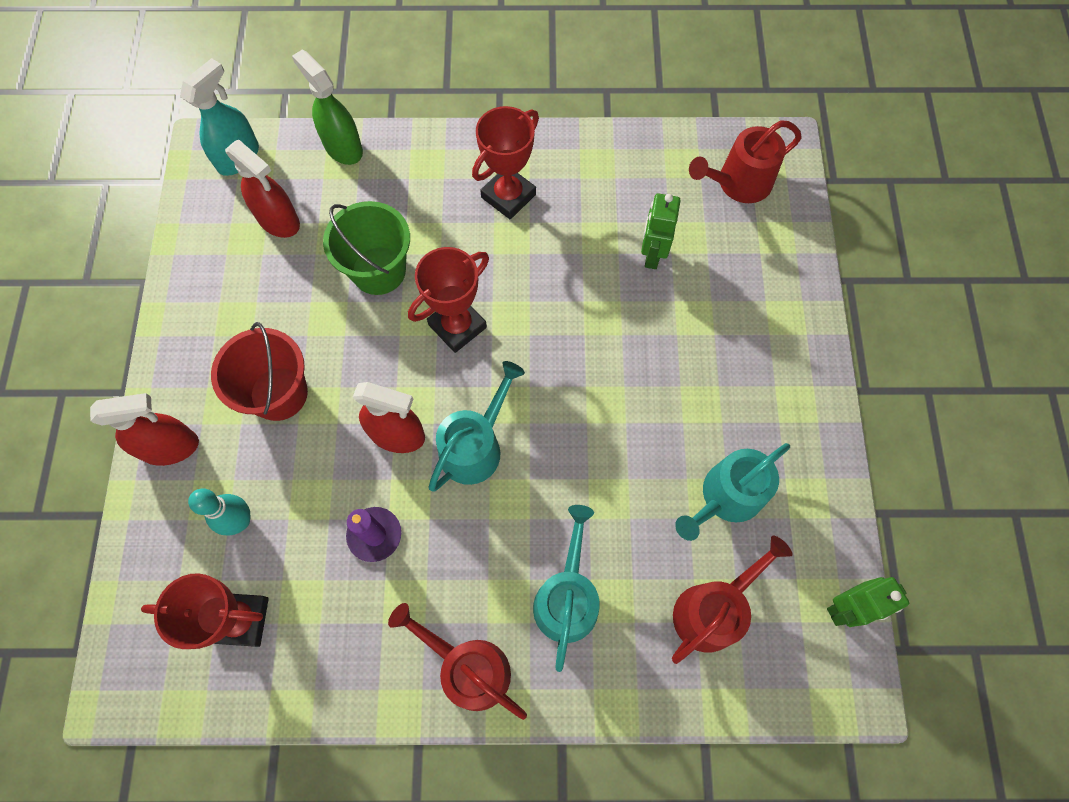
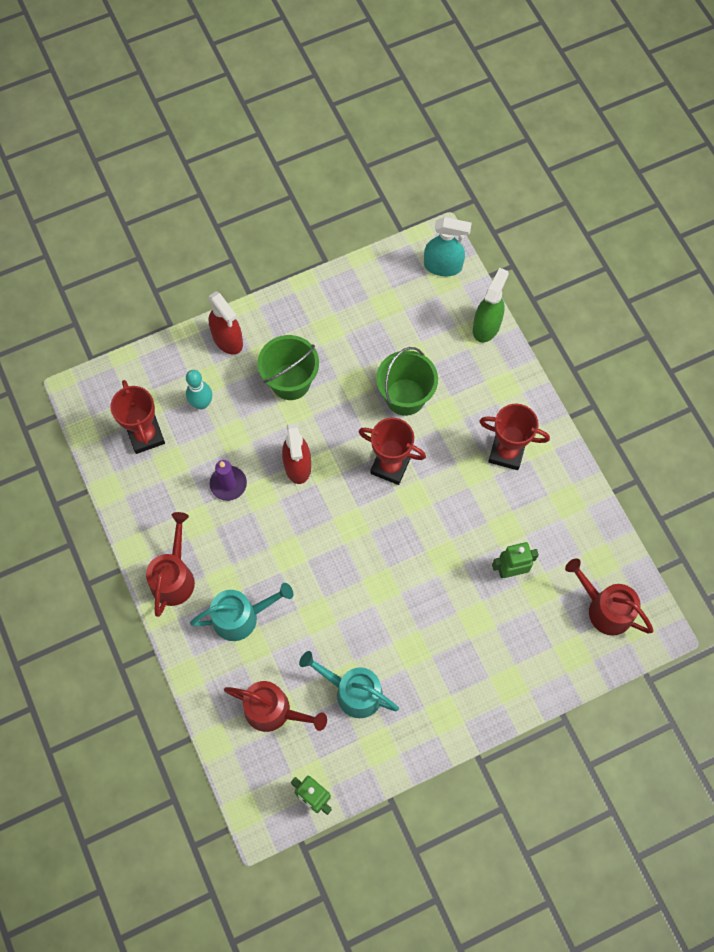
camera: 65 degrees right, 0 degrees up
red bucket [211,322,308,421] -> green bucket [258,335,319,400]
red spray bottle [225,140,300,238] -> none
turquoise watering can [428,361,525,492] -> none

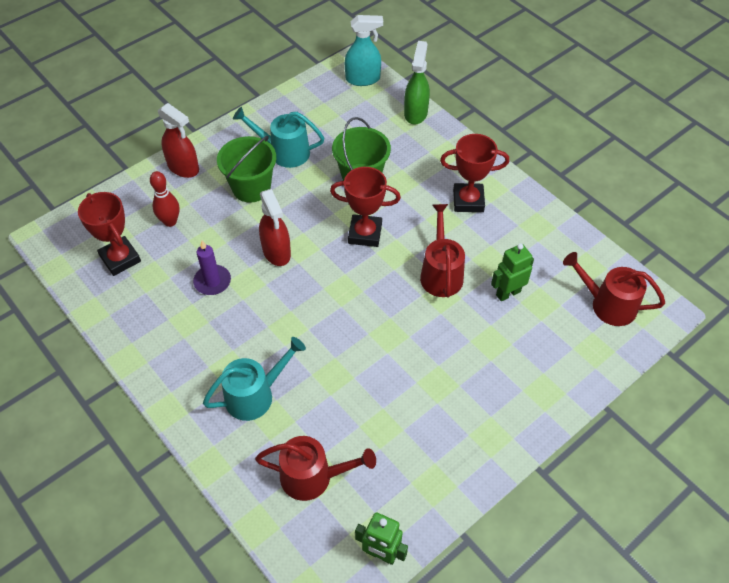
camera: 15 degrees left, 15 degrees down
red watering can [146,512,195,617] -> red watering can moved to [420,204,465,298]
turquoise bowling pin [186,370,212,409] -> red bowling pin [150,171,180,227]
turquoise watering can [299,651,399,718] -> turquoise watering can moved to [233,107,324,168]

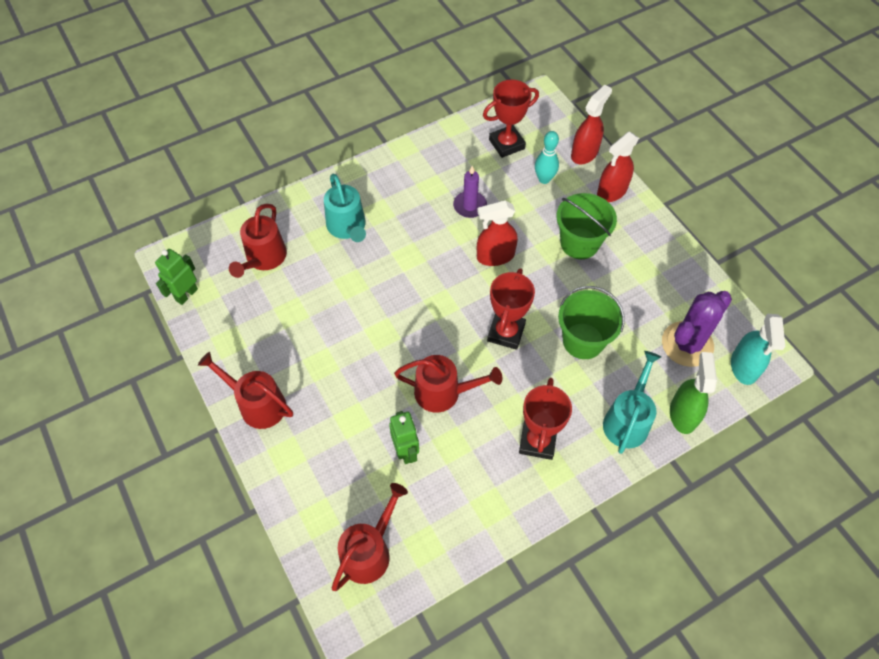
camera: 100 degrees right, 5 degrees up
red bowling pin [150,171,180,227] -> turquoise bowling pin [535,131,559,184]
turquoise watering can [233,107,324,168] -> turquoise watering can moved to [603,351,661,454]
green spray bottle [404,41,430,124] -> green spray bottle turned 105 degrees counterclockwise [670,352,717,434]
none -> red watering can [198,352,293,429]
none -> red spray bottle [571,85,612,164]
none -> purple cactus [662,291,732,367]

